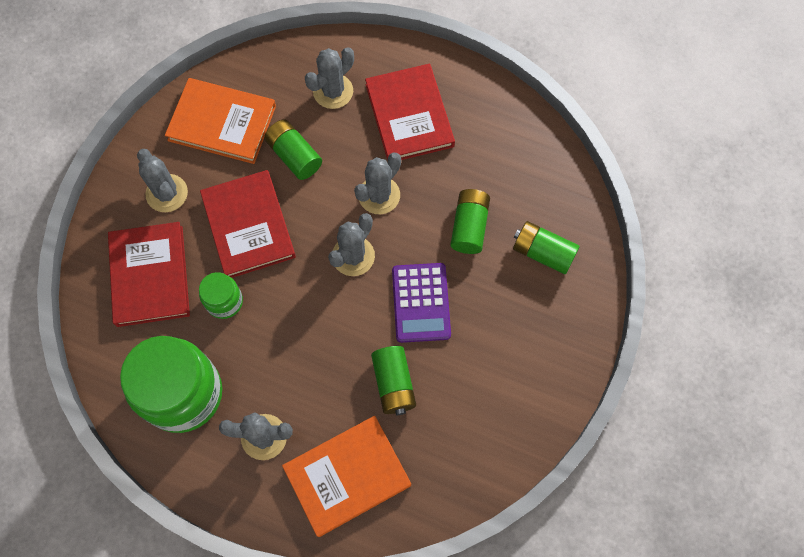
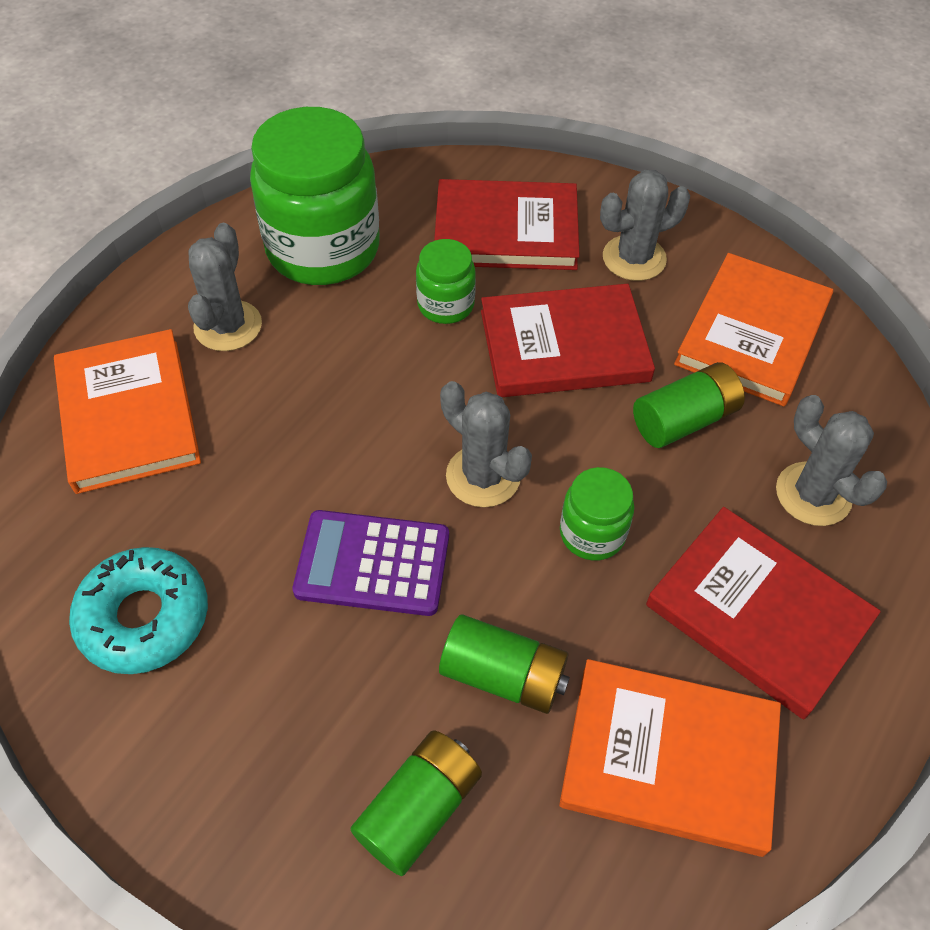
camera: 100 degrees right, 15 degrees down
grey cactus [354,153,401,214] -> green jar [560,467,634,561]
red book [365,64,455,160] -> red book turned 45 degrees clockwise [646,507,881,720]
green battery [371,346,416,415] -> none
none -> turquoise donut [69,547,208,674]
none -> orange book [559,659,781,857]

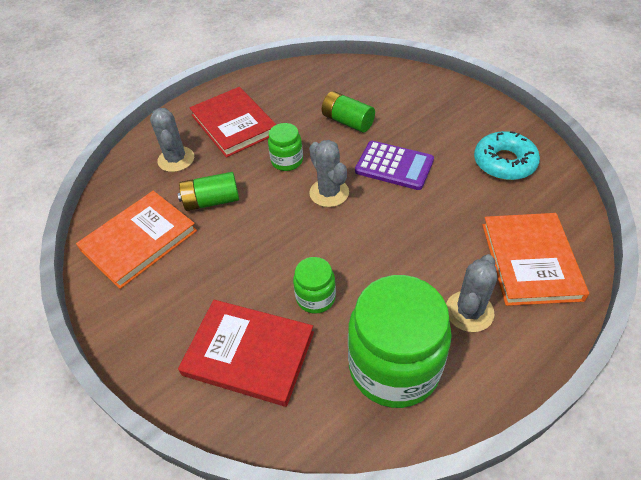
camera: 160 degrees left, 5 degrees down
green battery [350,730,482,876] -> none
red book [481,284,655,397] -> none
orange book [559,659,781,857] -> none
grey cactus [600,170,690,281] -> none

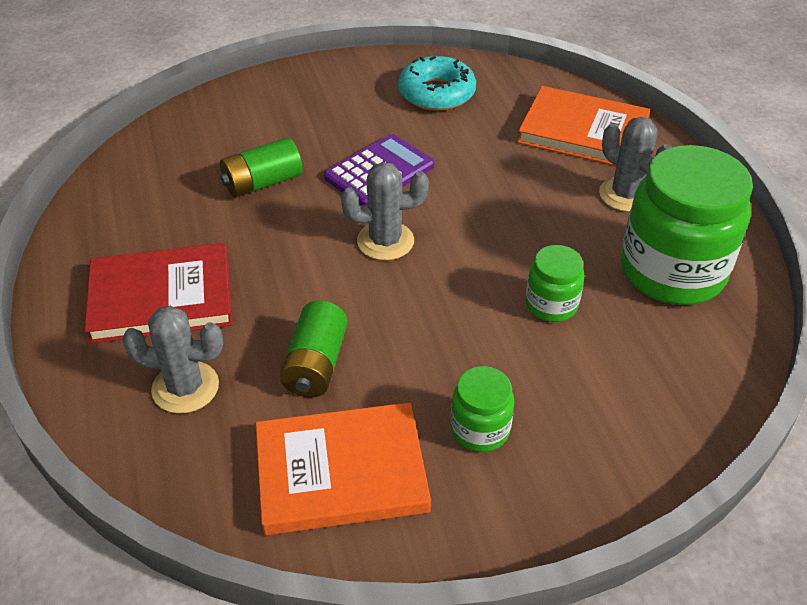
camera: 70 degrees left, 5 degrees down
orange book [76,191,197,289] -> orange book turned 75 degrees counterclockwise [255,402,431,535]
red book [178,300,314,407] -> none
green jar [268,123,303,171] -> green jar moved to [451,366,514,452]

